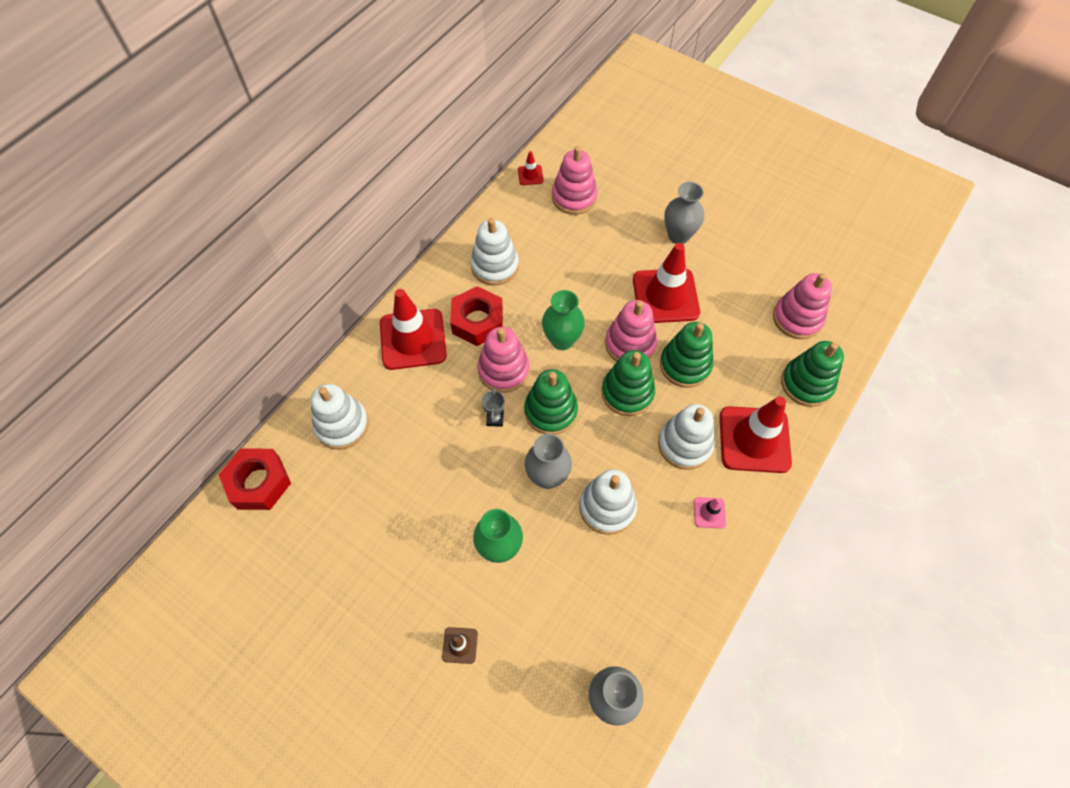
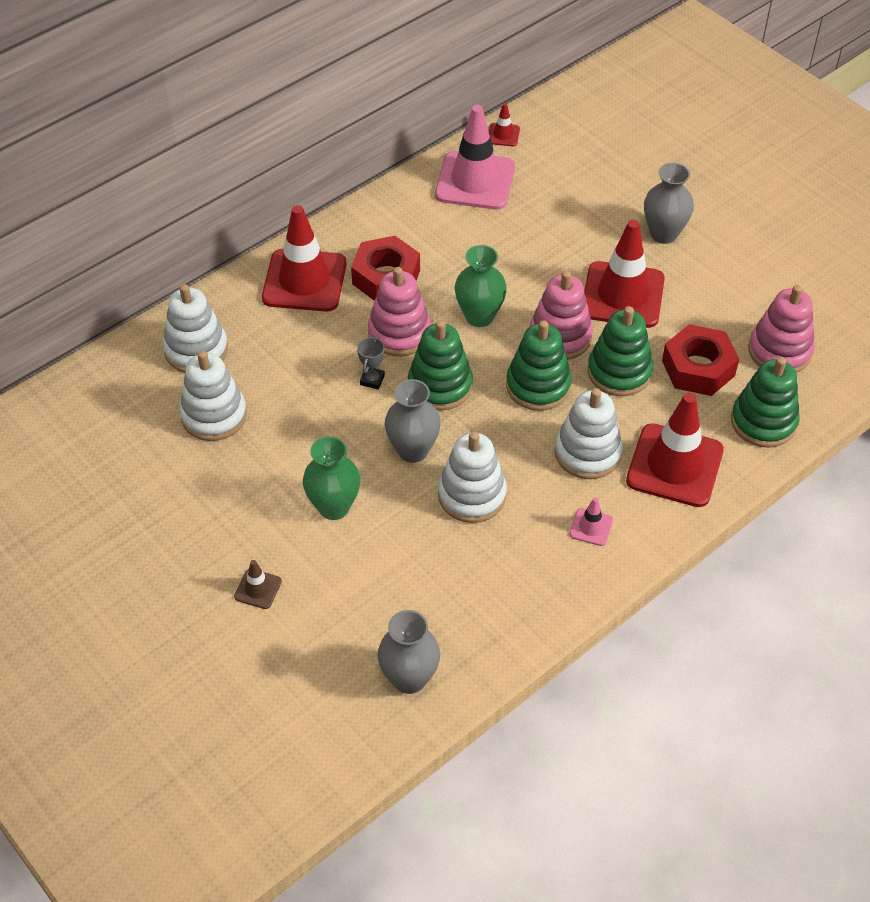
camera: 15 degrees right, 10 degrees down
red nut [219,448,291,510] -> red nut moved to [662,324,739,396]
white stacking toy [470,218,519,285] -> white stacking toy moved to [179,350,247,441]
pink stacking toy [552,146,598,215] -> none
none -> pink traffic cone [435,105,515,210]

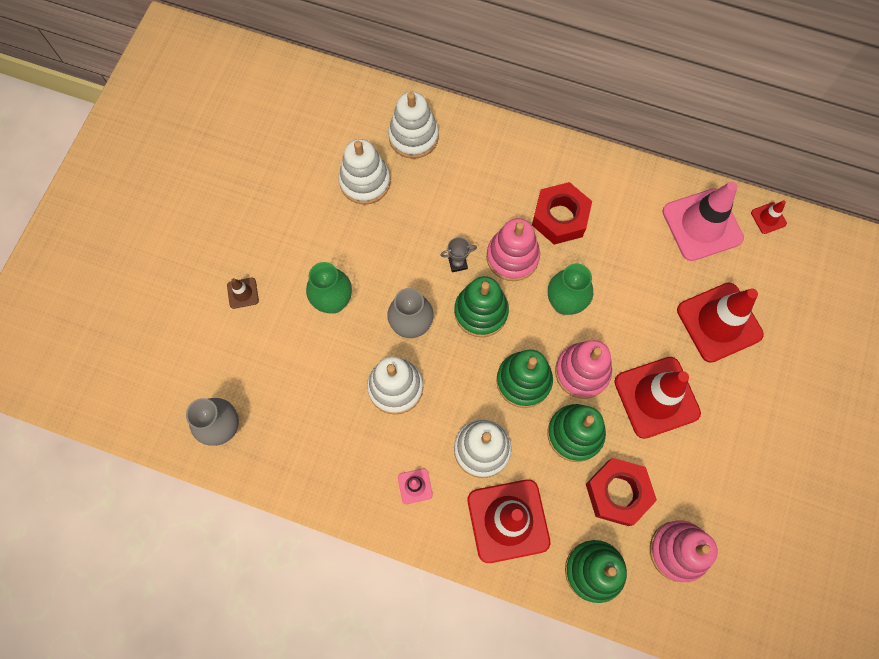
camera: 60 degrees right, 20 degrees up
red traffic cone [262,205,347,312] -> red traffic cone moved to [677,282,764,363]
grey vase [644,163,694,244] -> none

